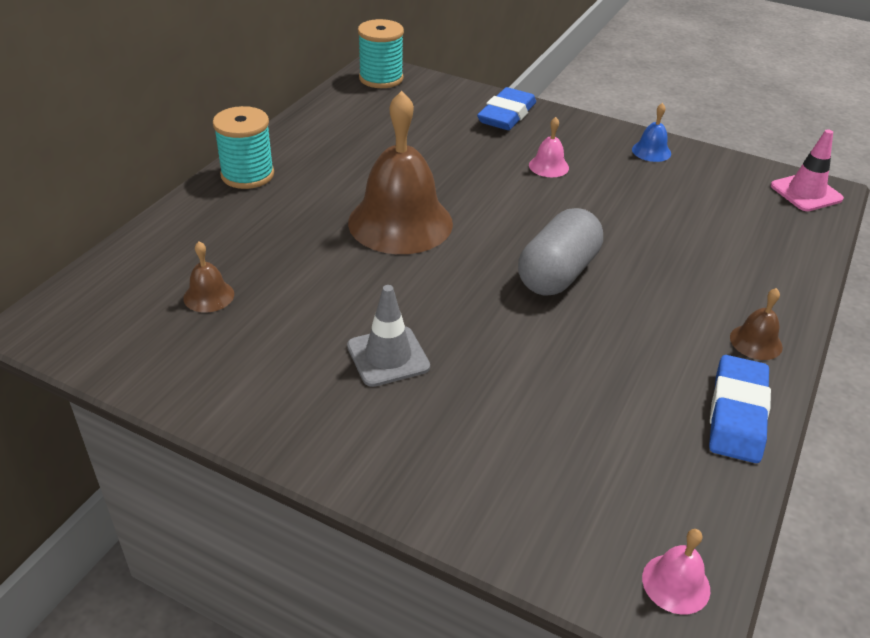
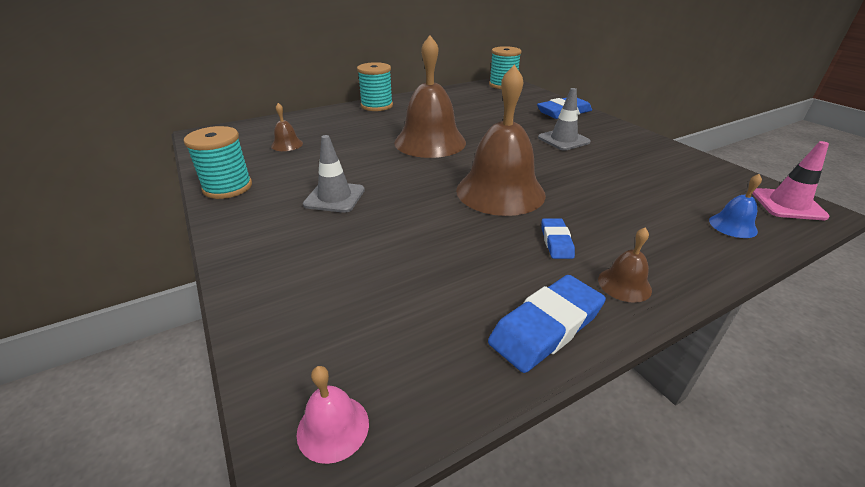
camera: 35 degrees right, 5 degrees down
grey capsule [518,208,603,295] -> brown bell [456,65,546,216]
pink bell [529,117,569,177] -> grey traffic cone [538,88,591,151]
blue bell [632,103,671,162] -> blue bell moved to [709,174,762,238]
none -> turquoise spool [184,126,252,199]
none -> blue eraser [542,218,575,259]

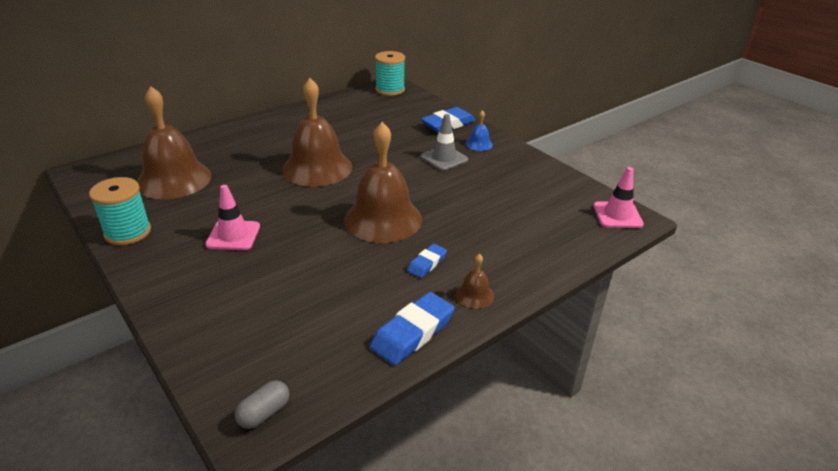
camera: 10 degrees left, 0 degrees up
brown bell [271,103,303,151] -> brown bell [137,86,212,199], size x2.36
pink bell [297,366,369,464] -> grey capsule [235,380,289,429]
grey traffic cone [303,135,365,213] -> pink traffic cone [205,185,260,250]
turquoise spool [357,62,393,111] -> none
blue eraser [542,218,575,259] -> blue eraser turned 45 degrees clockwise [407,244,447,278]
blue bell [709,174,762,238] -> blue bell moved to [466,110,493,151]

